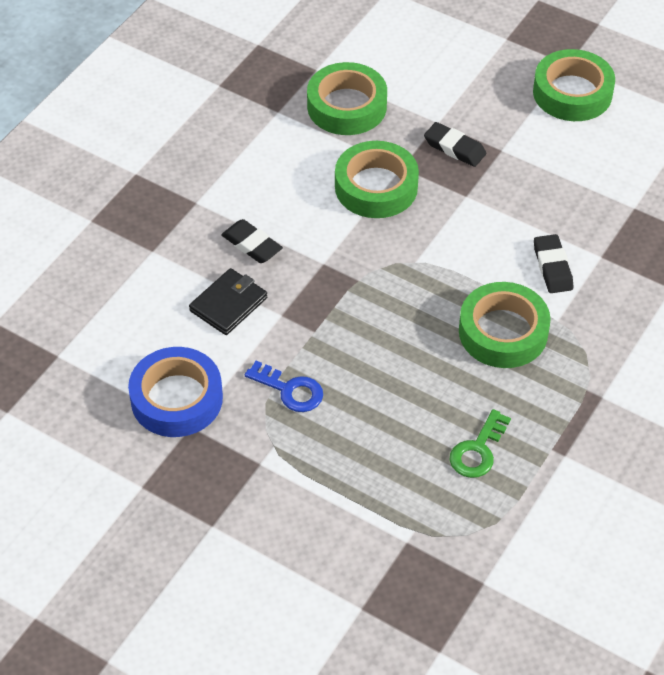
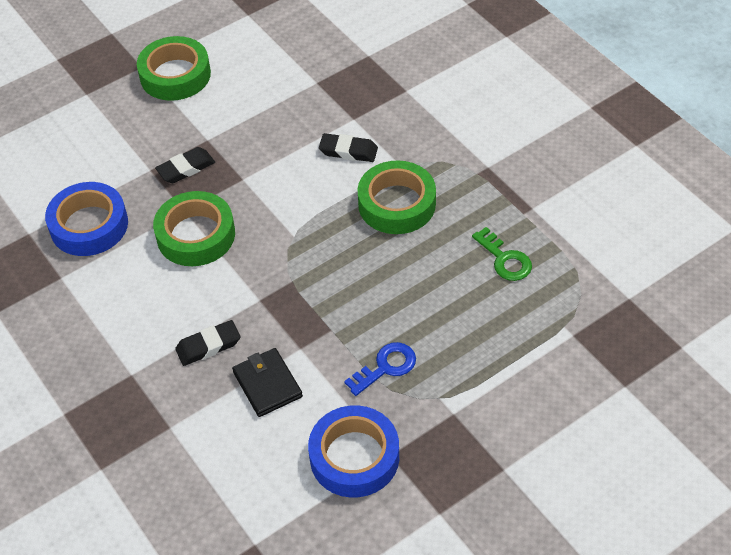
camera: 65 degrees left, 0 degrees up
green tape [307,62,387,135] -> blue tape [45,182,128,256]

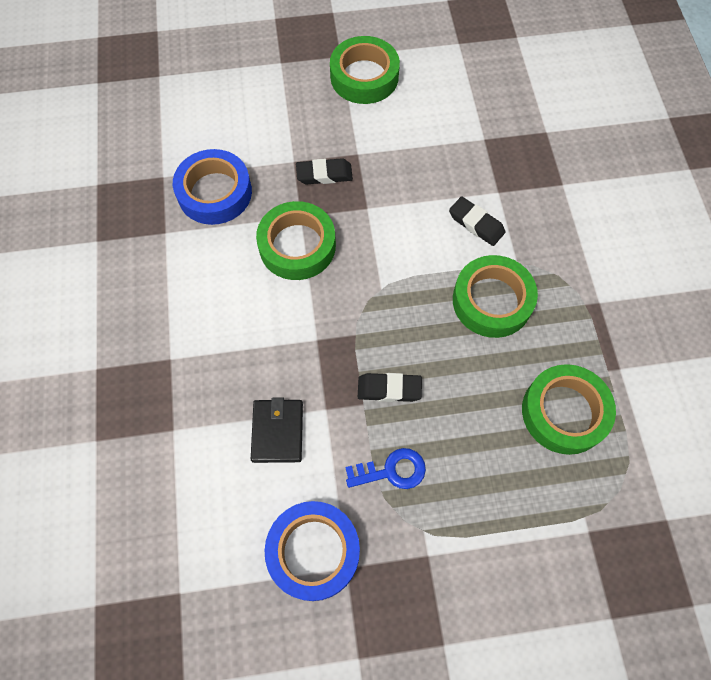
camera: 25 degrees right, 15 degrees up
black eraser [175,320,240,366] -> black eraser moved to [358,373,422,402]
green key [472,227,532,281] -> green tape [522,364,616,455]

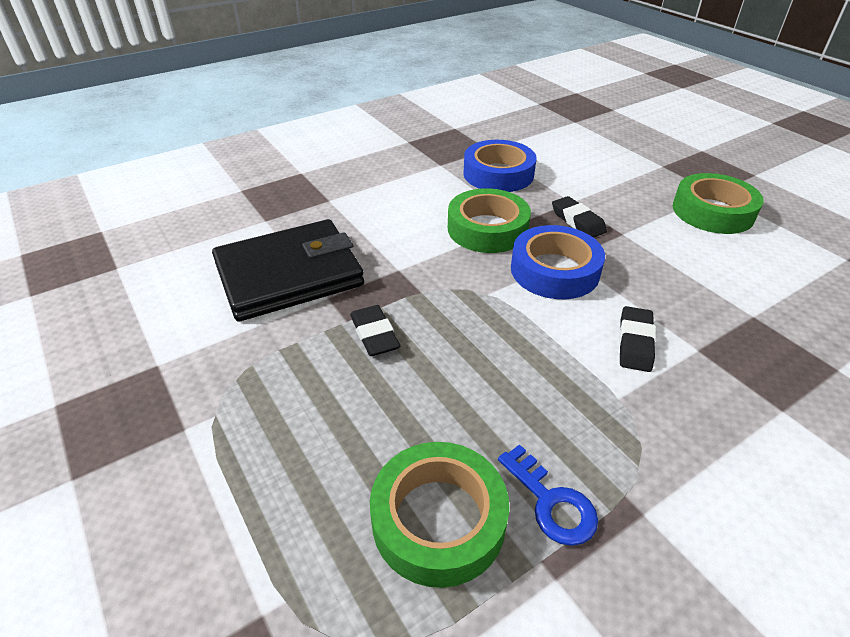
camera: 65 degrees right, 25 degrees down
black wallet [251,397,303,463] -> black wallet [212,219,364,322], size x1.97
blue tape [265,501,360,601] -> blue tape moved to [511,225,605,299]
blue key [345,448,426,489] -> blue key moved to [498,444,598,546]
green tape [453,255,538,338] -> none

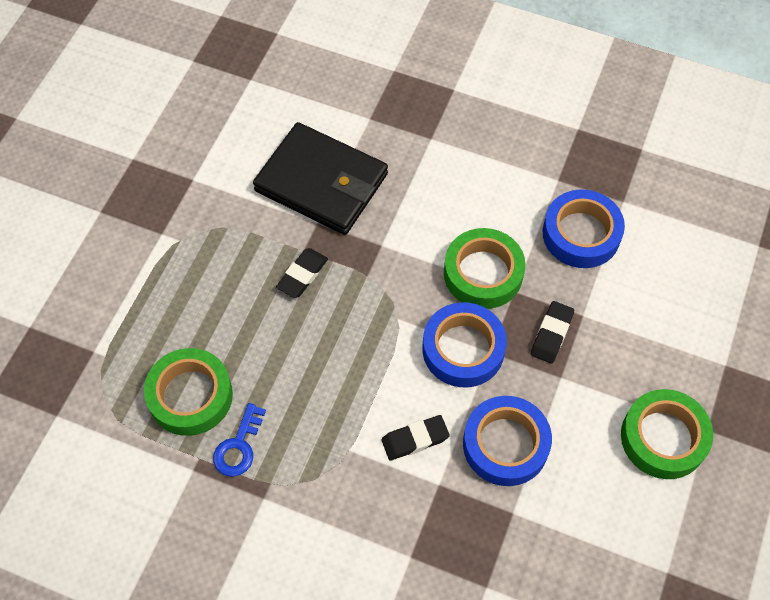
camera: 55 degrees right, 20 degrees up
none -> blue tape [463,396,552,486]

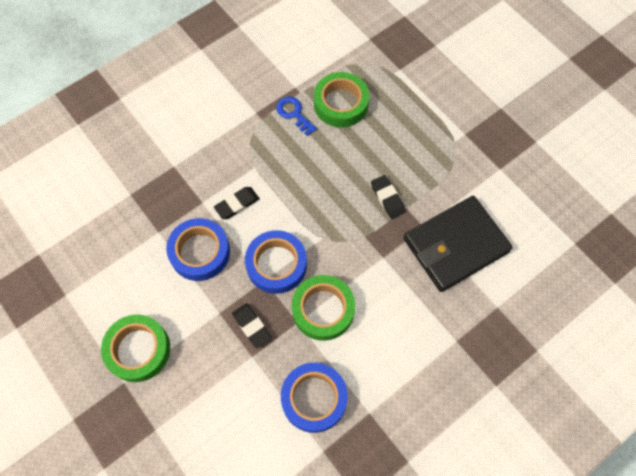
camera: 120 degrees right, 5 degrees up
black eraser [381,415,450,461] -> black eraser turned 45 degrees clockwise [214,187,260,219]

